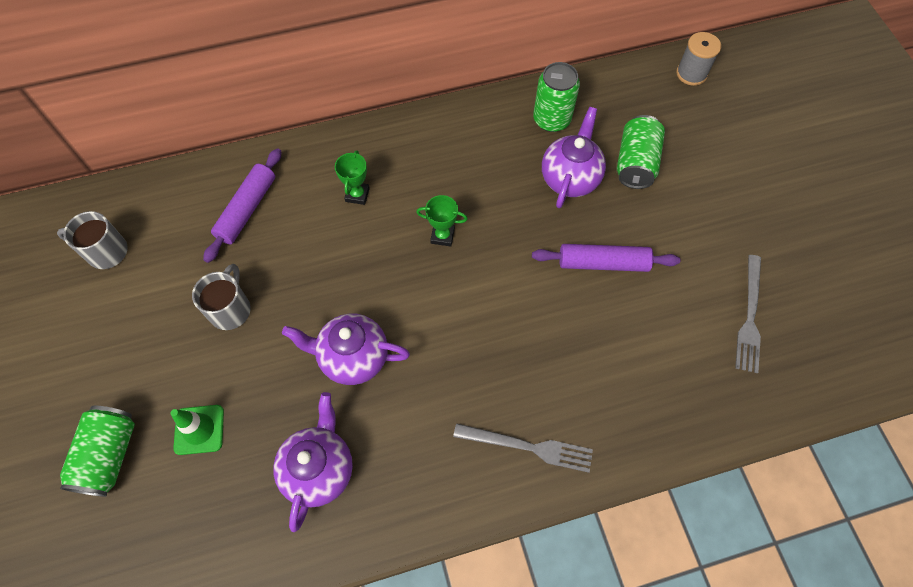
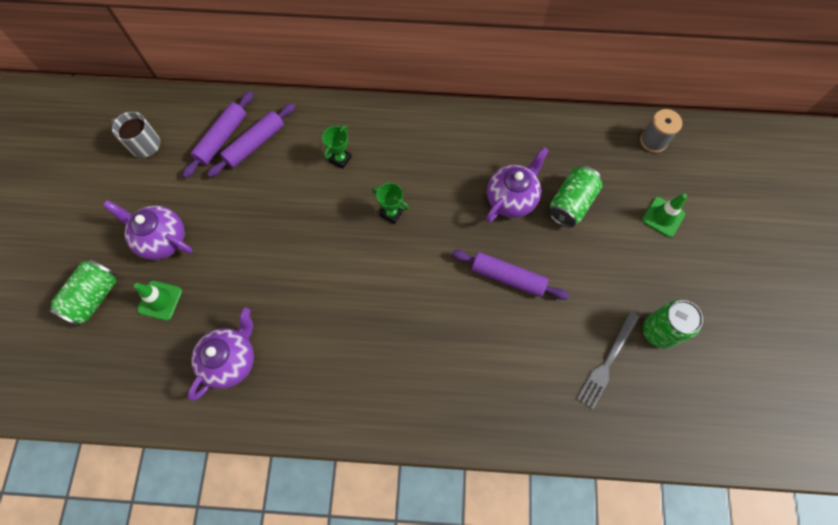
camera: 20 degrees right, 5 degrees up
grey mug [192,264,251,330] -> none
purple teapot [282,314,410,385] -> purple teapot moved to [103,200,193,260]
grey fork [453,423,593,473] -> none
green can [533,62,580,132] -> green can moved to [643,300,703,349]
none -> purple rolling pin [183,91,253,178]
none -> green traffic cone [642,194,687,237]

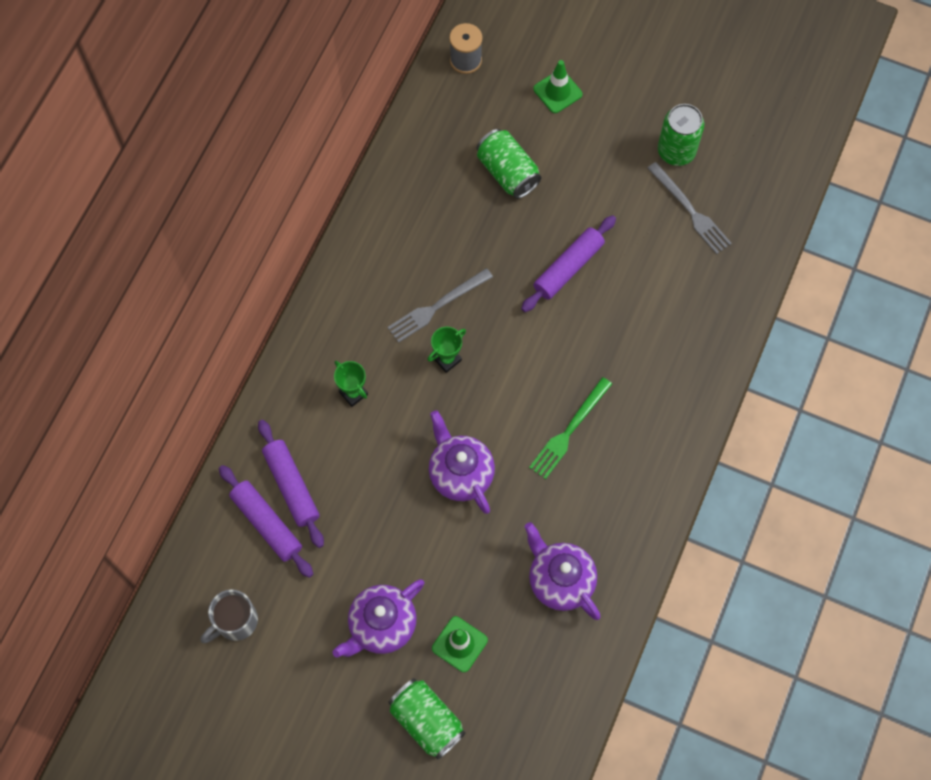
camera: 70 degrees left, 0 degrees up
purple teapot [486,147,549,222] -> purple teapot moved to [429,410,495,514]
none -> grey fork [388,268,493,343]
none -> green fork [529,377,612,479]

